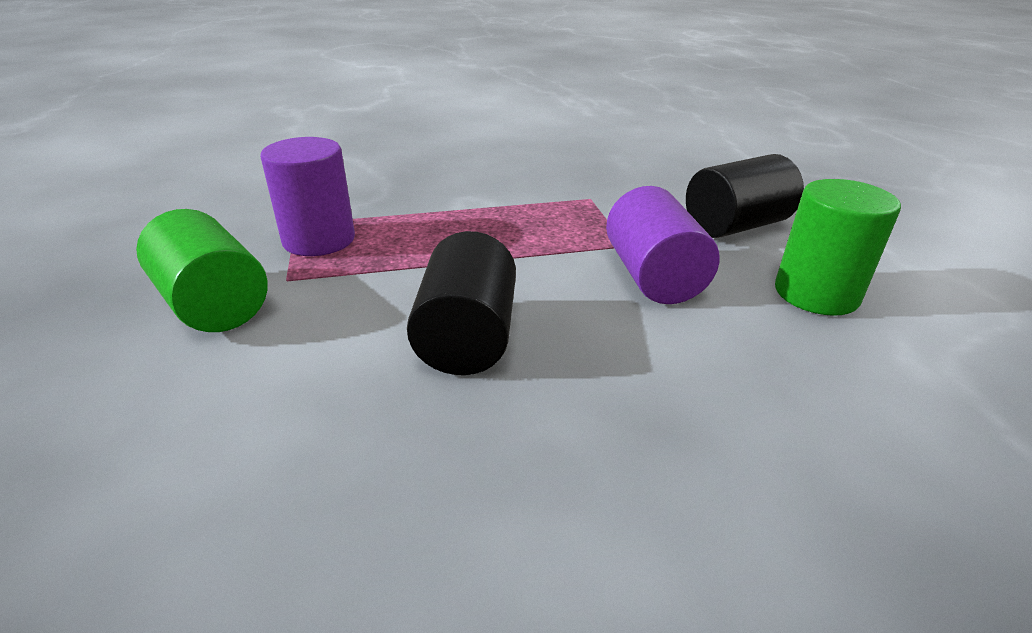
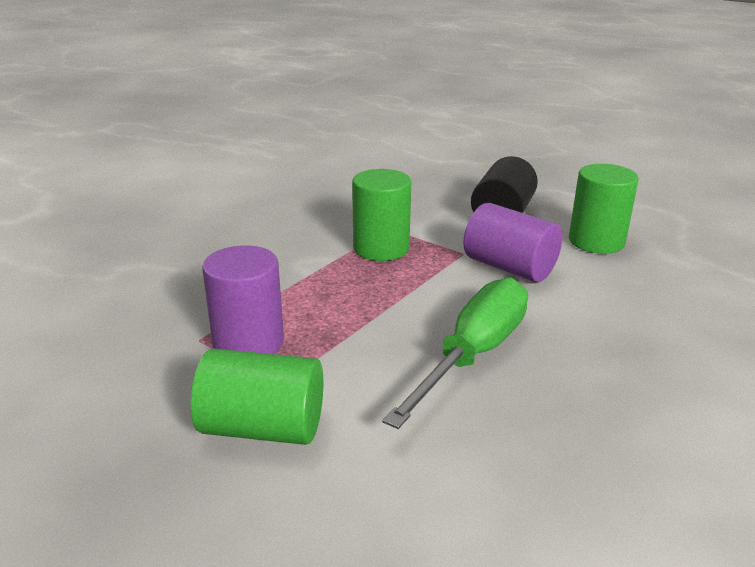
camera: 40 degrees left, 5 degrees down
black cylinder [407,231,516,375] -> green screwdriver [382,277,528,429]
none -> green cylinder [352,169,411,261]

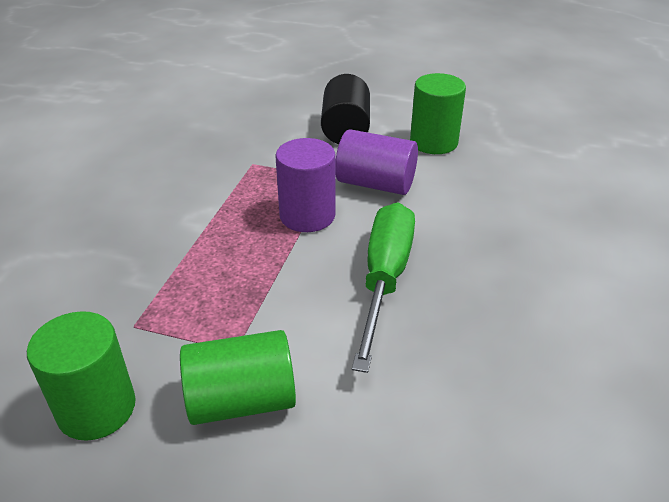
camera: 20 degrees left, 10 degrees up
purple cylinder [202,245,284,354] -> purple cylinder moved to [275,138,336,232]
green cylinder [352,169,411,261] -> green cylinder moved to [27,311,136,441]

